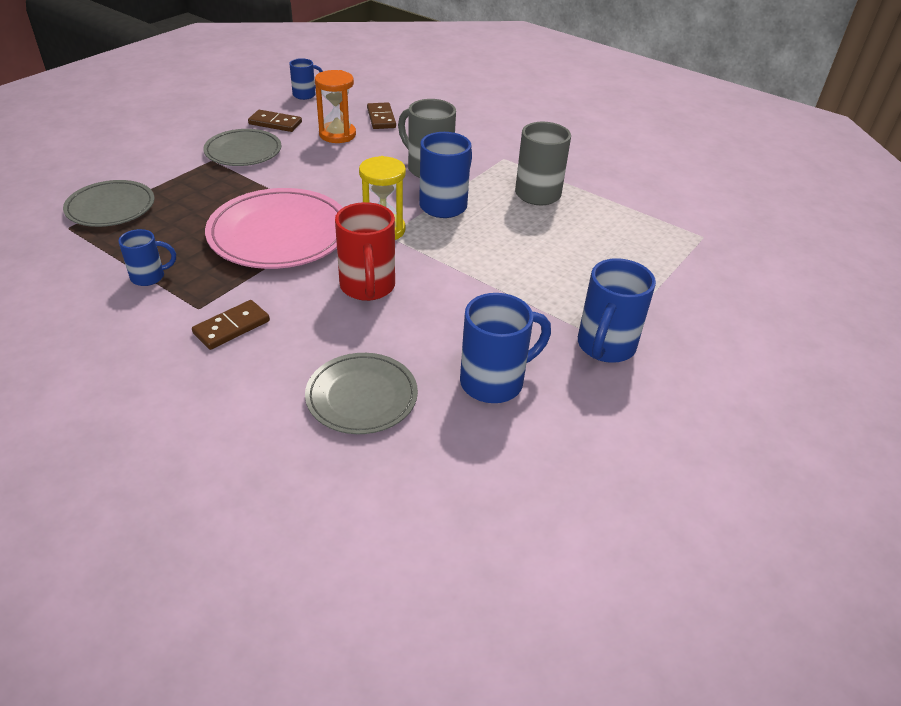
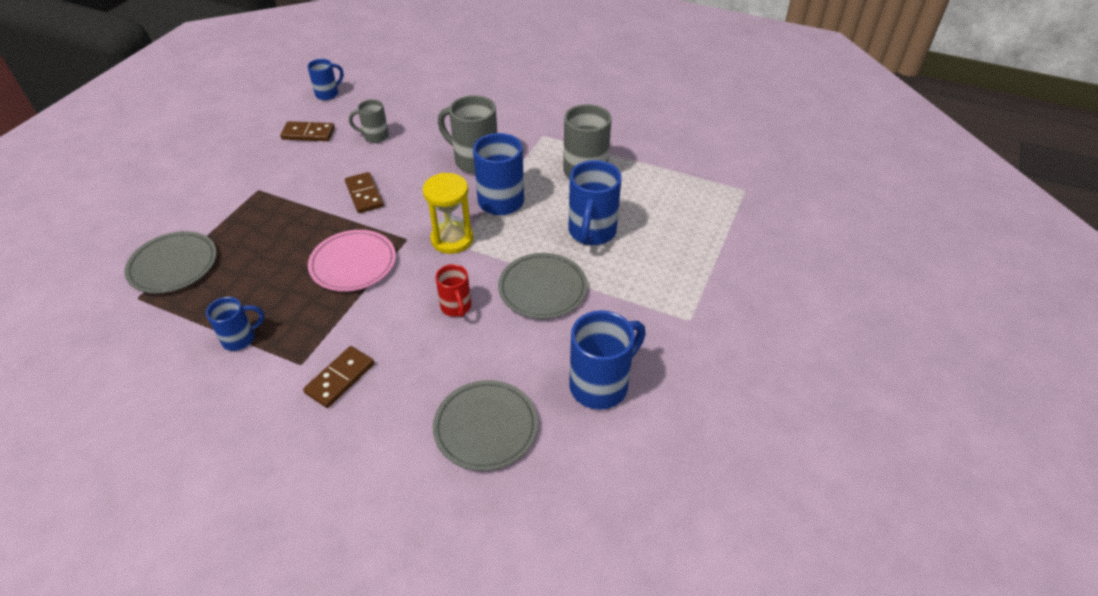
camera: 10 degrees left, 5 degrees up
grey plate [203,129,281,166] -> grey plate moved to [498,253,587,319]
pink plate [205,188,343,269] -> pink plate [308,230,396,292], size x0.62
orange hourglass [315,70,356,143] -> grey mug [349,99,389,143]
red mug [335,202,395,301] -> red mug [435,264,471,317], size x0.58
brown domino [367,102,396,129] -> brown domino moved to [345,172,384,213]
blue mug [578,258,656,363] -> blue mug moved to [568,160,622,245]

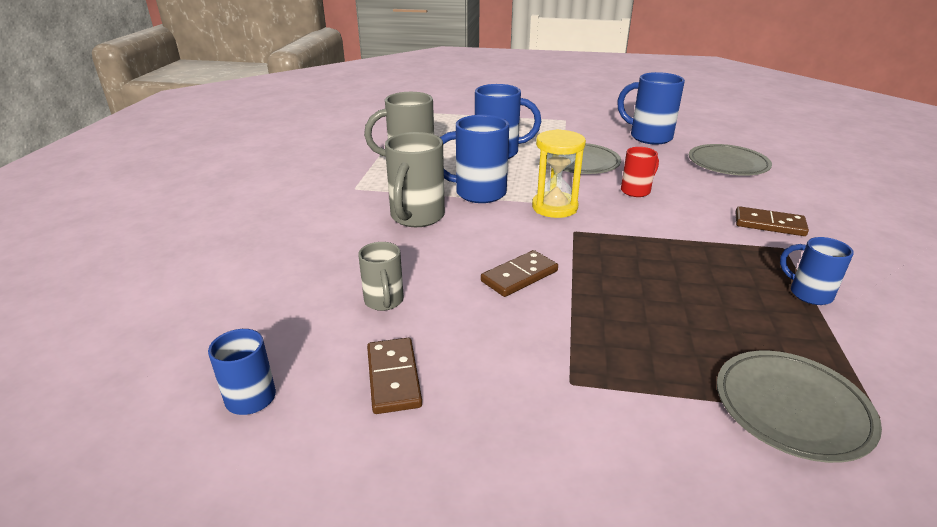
camera: 105 degrees left, 15 degrees down
pink plate [308,230,396,292] -> none

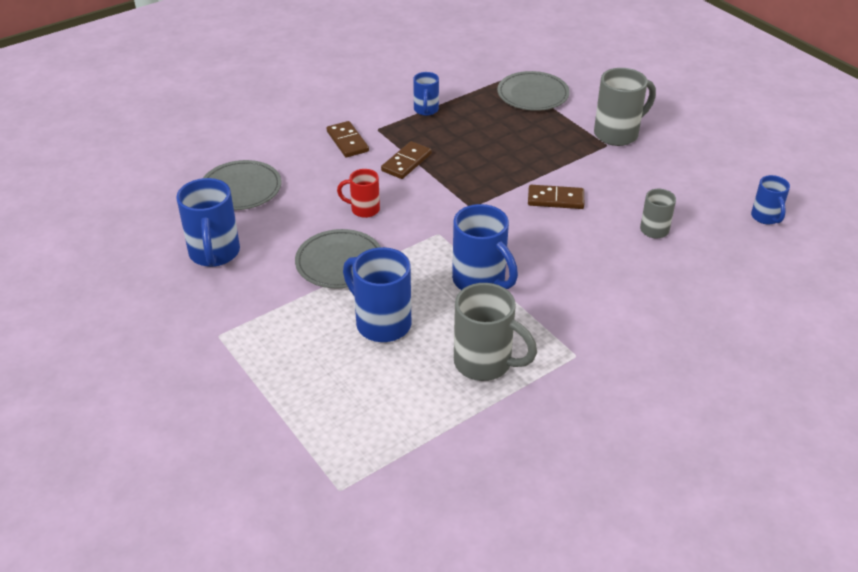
camera: 135 degrees left, 10 degrees up
brown domino [367,338,422,414] -> brown domino moved to [381,141,432,179]
grey mug [385,132,445,227] -> grey mug moved to [594,68,656,146]
yellow hourglass [532,129,586,218] -> none

